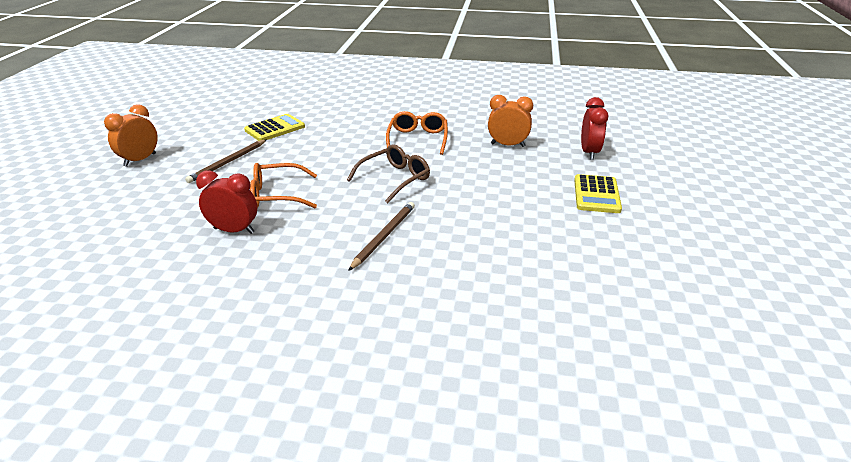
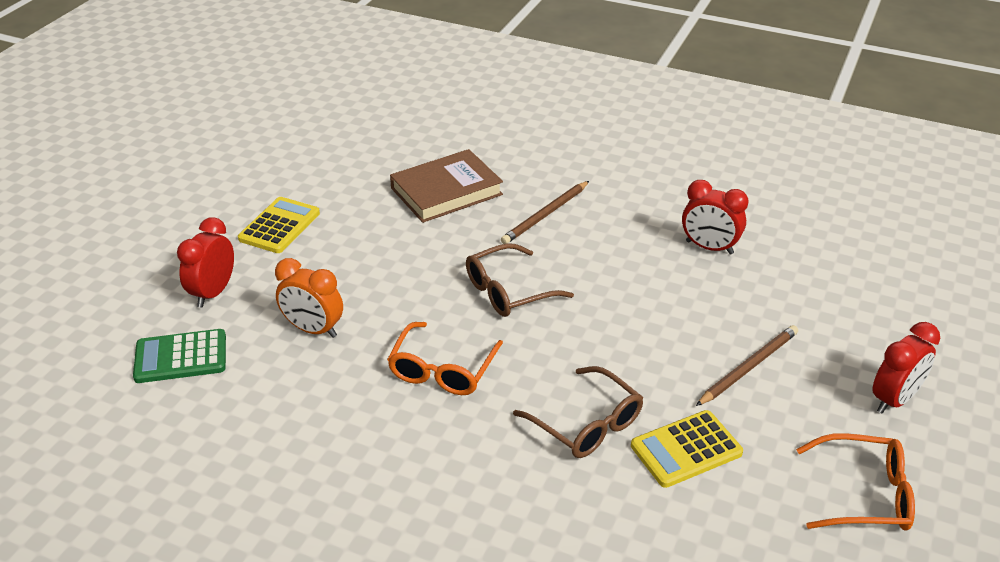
camera: 165 degrees left, 5 degrees up
orange clock [104,104,158,167] -> red clock [872,322,940,414]
orange glasses [250,163,317,208] -> orange glasses moved to [796,433,915,531]
none -> green calculator [133,329,226,383]
none -> brown book [390,149,503,223]
none -> brown glasses [513,366,643,458]

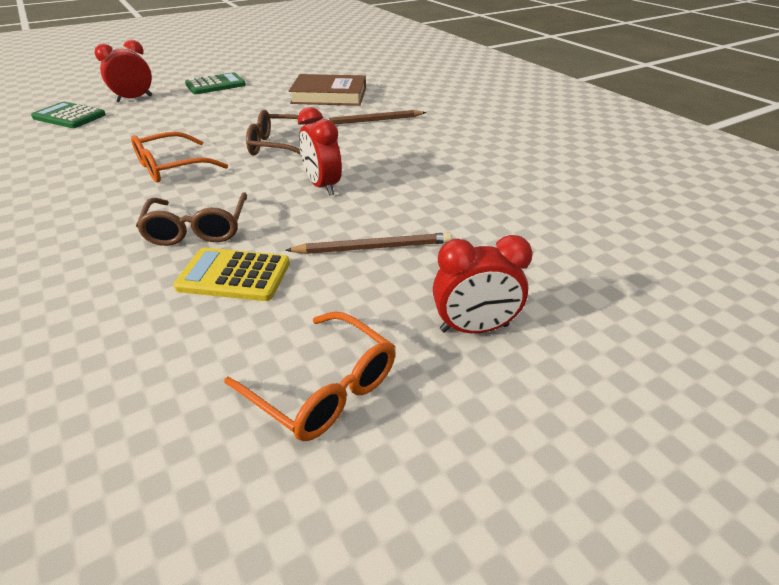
camera: 35 degrees right, 0 degrees up
yellow calculator [238,197,320,253] -> green calculator [185,72,246,94]
orange clock [275,258,343,338] -> none
red clock [682,180,749,255] -> red clock moved to [298,107,342,196]

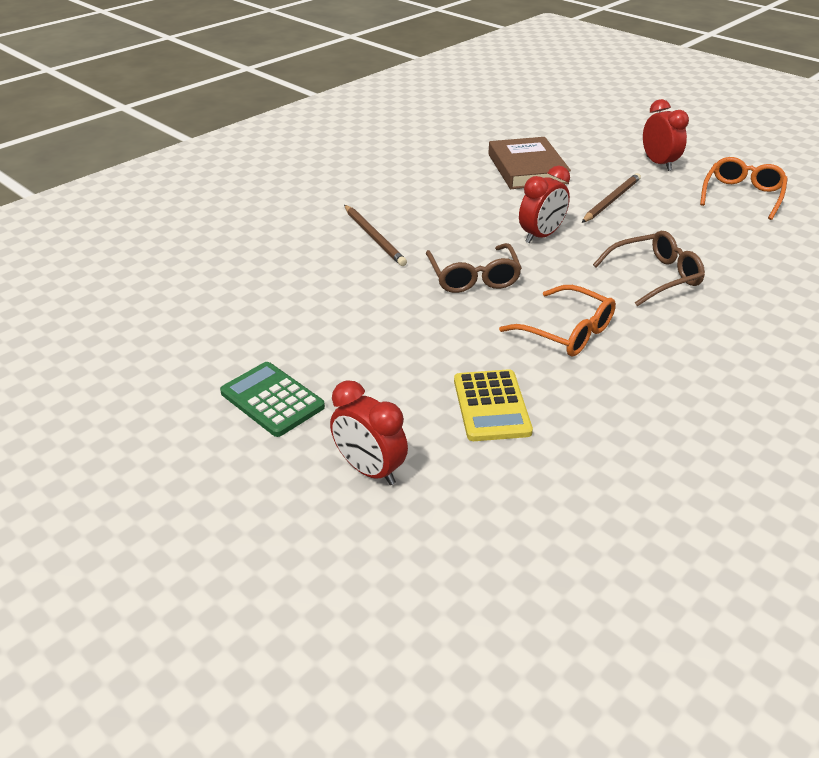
camera: 105 degrees left, 0 degrees up
green calculator [31,102,106,128] -> none
yellow calculator [173,248,290,301] -> yellow calculator moved to [454,369,533,441]
brown pencil [285,232,452,254] -> brown pencil turned 60 degrees clockwise [582,173,641,223]
brown book [289,74,366,106] -> brown book moved to [488,137,571,189]

